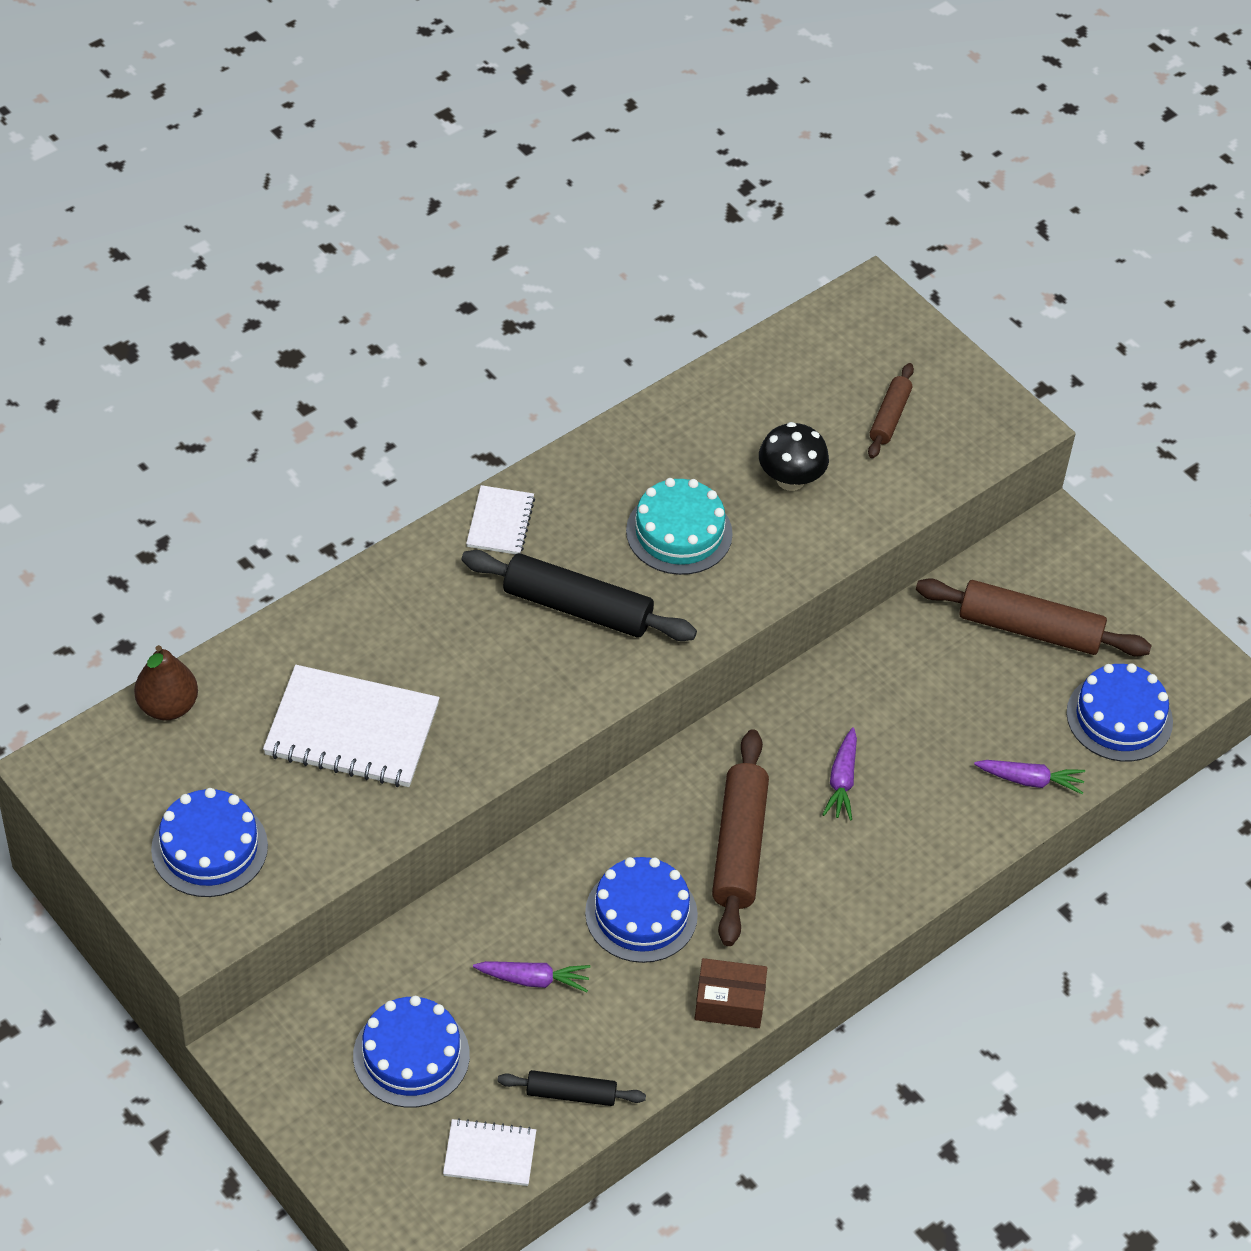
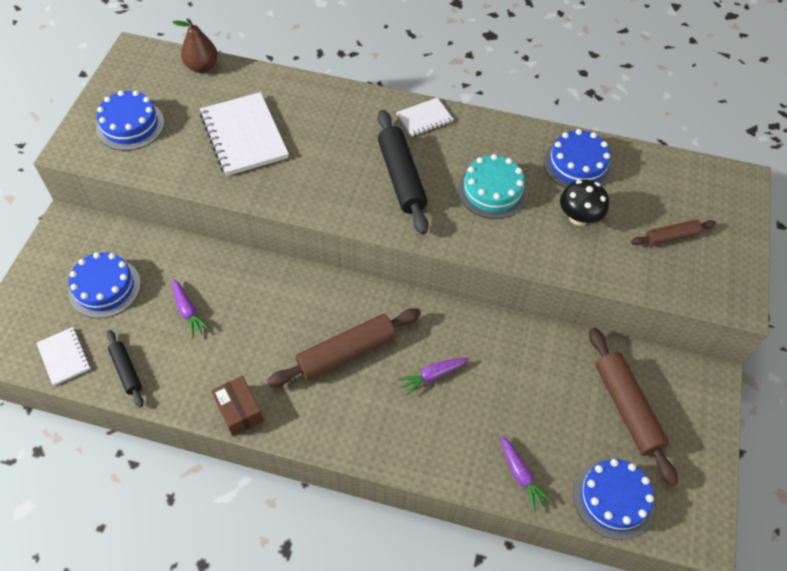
camera: 55 degrees right, 5 degrees up
blue cake [585,857,698,963] -> blue cake moved to [543,129,612,188]

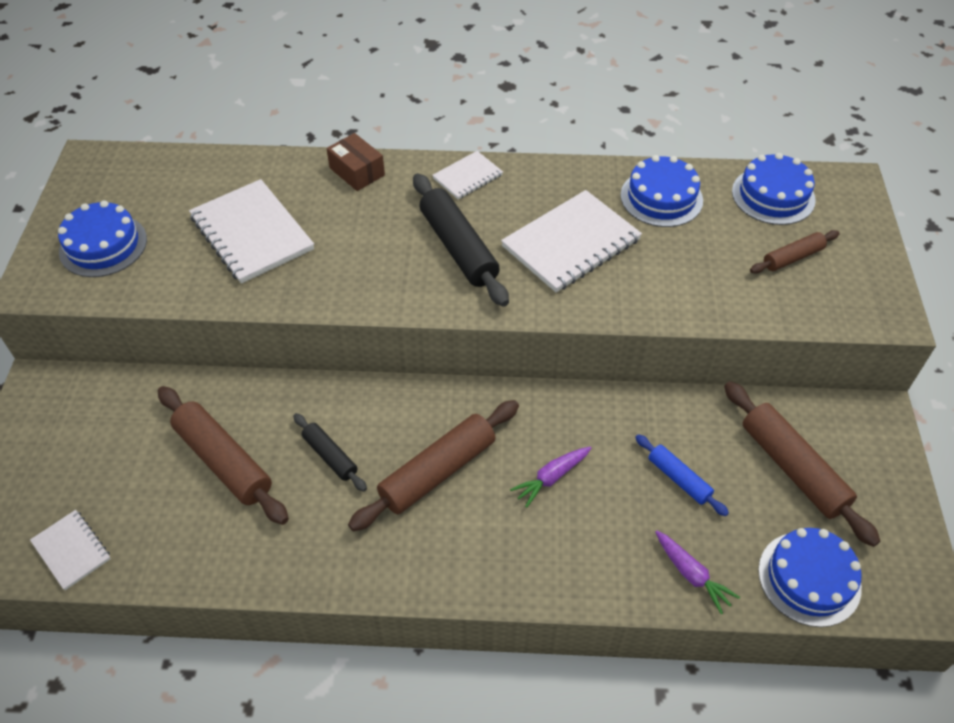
camera: 10 degrees left, 5 degrees down
blue cake [69,252,141,318] -> blue cake moved to [732,153,816,225]
black rolling pin [106,330,144,408] -> black rolling pin moved to [293,413,367,492]
brown pear [172,18,218,73] -> none
purple carrot [172,279,211,338] -> brown rolling pin [158,386,289,525]
brown box [211,376,263,436] -> brown box moved to [326,133,385,191]
turquoise cake [458,154,527,219] -> white notebook [501,190,642,292]
black mushroom [560,179,609,226] -> none
none -> blue rolling pin [635,434,729,516]

